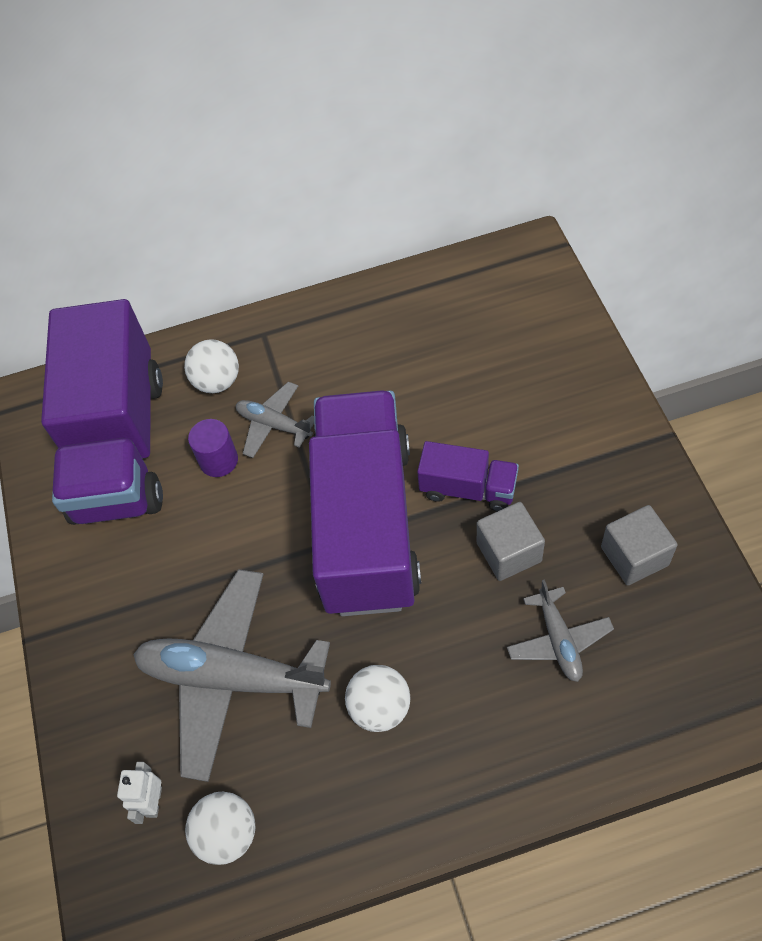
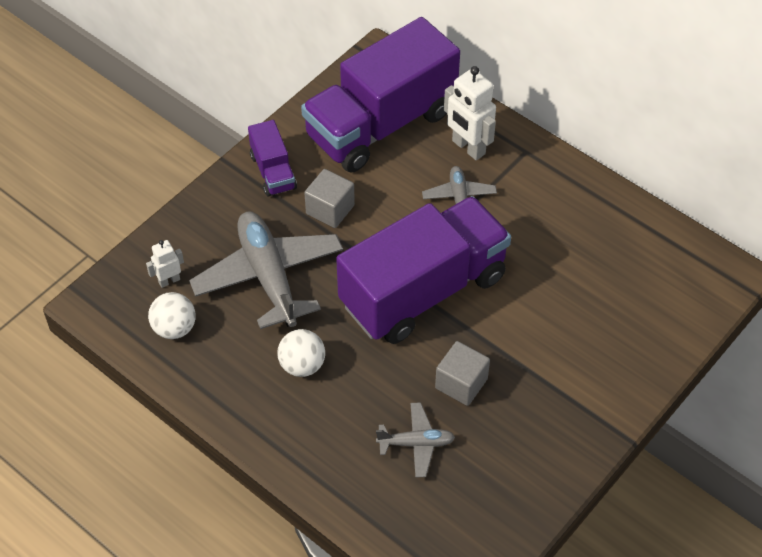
camera: 50 degrees right, 5 degrees down
white ball [184,339,239,393] -> white robot [444,66,496,160]
purple cylinder [188,419,238,477] -> none
purple truck [417,441,519,511] -> purple truck moved to [248,120,297,197]
grey plane [507,579,614,682] -> grey plane turned 135 degrees counterclockwise [376,402,455,478]
grey cube [601,505,678,585] -> grey cube moved to [304,169,355,228]

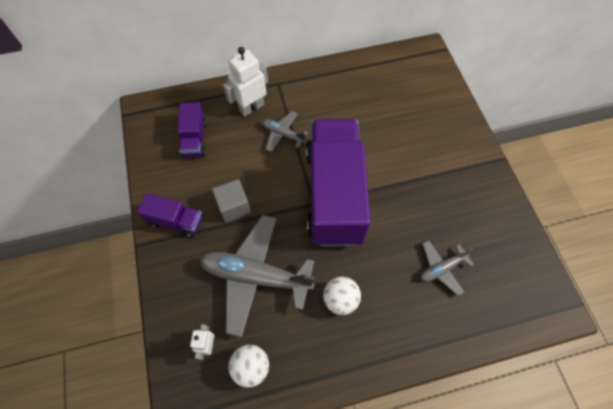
camera: 55 degrees left, 10 degrees up
purple truck [301,17,460,173] -> purple truck [178,102,207,158], size x0.45
grey plane [376,402,455,478] -> grey plane turned 150 degrees counterclockwise [421,240,474,296]
grey cube [435,341,490,406] -> none
white robot [444,66,496,160] -> white robot turned 150 degrees clockwise [223,47,268,117]

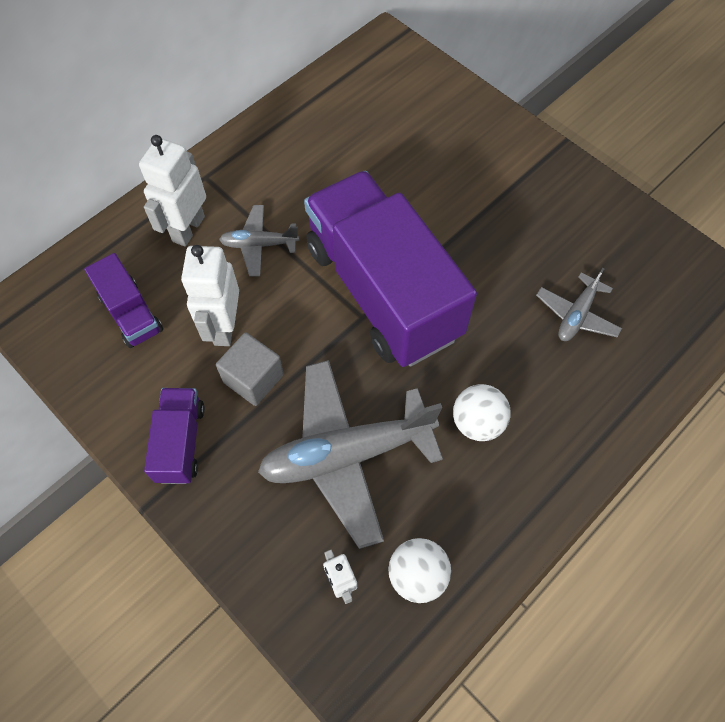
camera: 30 degrees left, 0 degrees up
purple truck [137,193,203,237] -> purple truck turned 75 degrees counterclockwise [144,388,205,484]
none -> white robot [181,245,239,346]

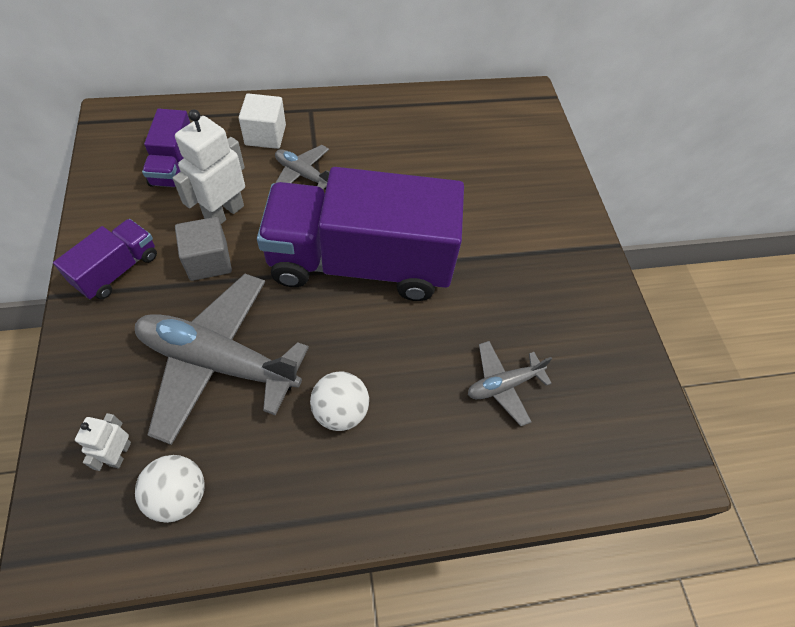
camera: 30 degrees right, 5 degrees down
white robot [139,135,206,247] -> white cube [239,93,286,149]
purple truck [304,171,477,367] -> purple truck turned 90 degrees counterclockwise [257,167,464,301]

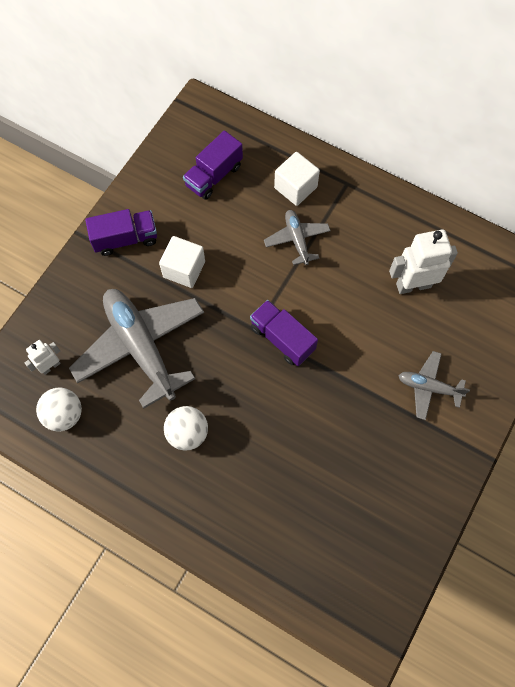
camera: 45 degrees right, 10 degrees up
white robot [173,109,245,224] -> white robot moved to [389,230,458,294]
grey cube [175,217,232,281] -> white cube [159,236,205,288]
purple truck [257,167,464,301] -> purple truck [250,300,318,366], size x0.45
grey plane [468,341,552,426] -> grey plane moved to [398,351,470,420]

